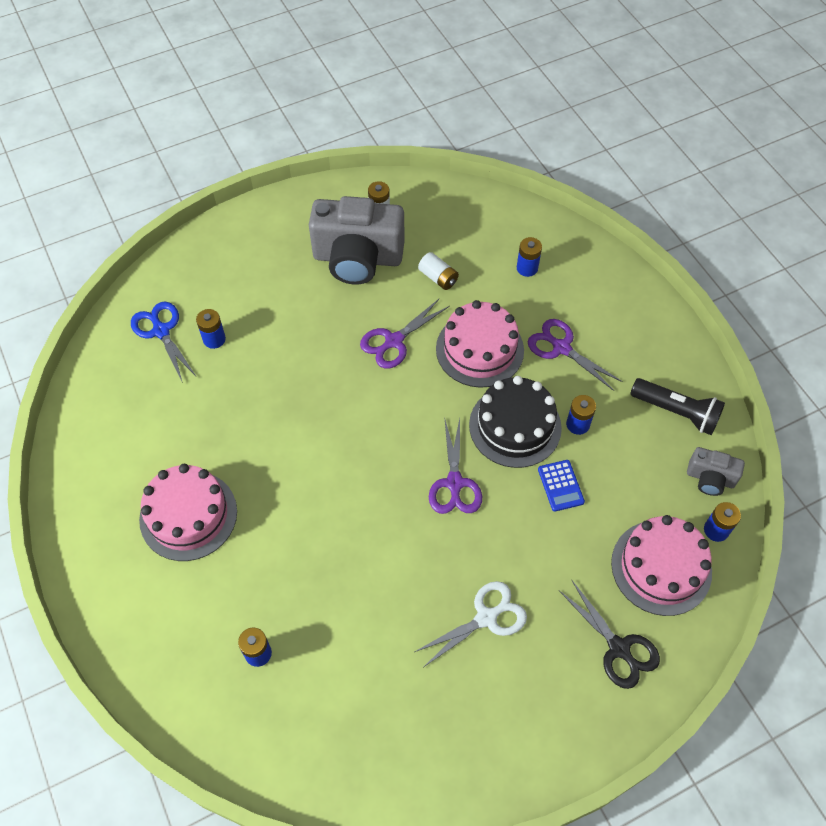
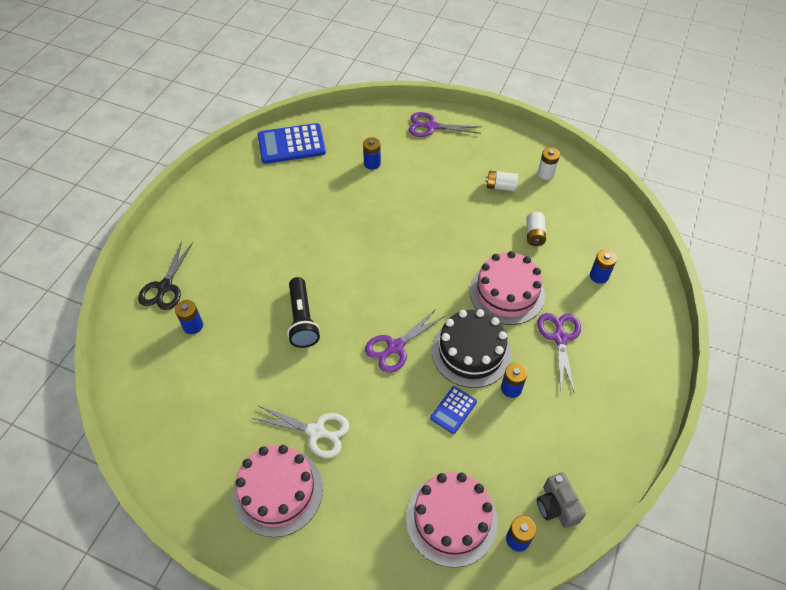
camera: 50 degrees right, 5 degrees down
blue scissors [131,302,196,383] -> none
pink cake [139,464,237,561] -> pink cake moved to [233,445,323,537]
grey camera [309,196,405,285] -> white battery [485,171,518,191]
purple scissors [360,298,450,369] -> purple scissors moved to [409,112,481,137]
black scissors [560,581,660,689] -> black scissors moved to [138,241,193,310]
black flashlight [630,378,725,435] -> black flashlight moved to [287,277,320,348]
none -> blue calculator [258,123,326,164]

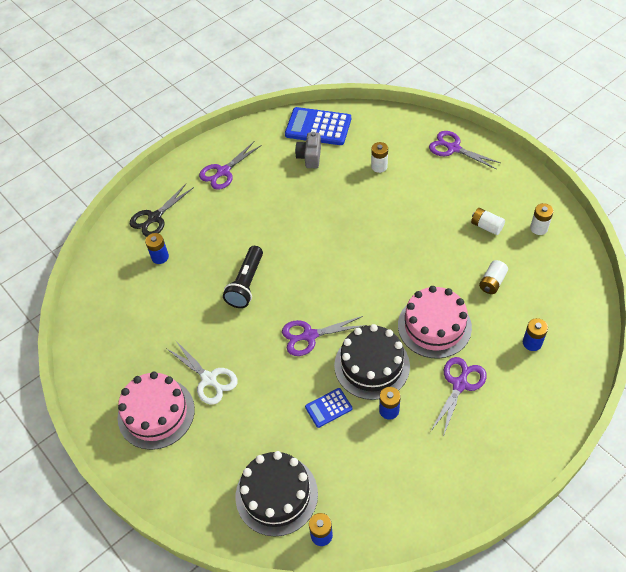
camera: 30 degrees right, 0 degrees up
blue battery [363,137,381,170] -> white battery [371,142,388,173]
pink cake [406,472,498,568] -> black cake [236,451,318,537]
grey camera [537,472,586,528] -> grey camera moved to [295,132,321,168]
none -> purple scissors [199,142,262,190]

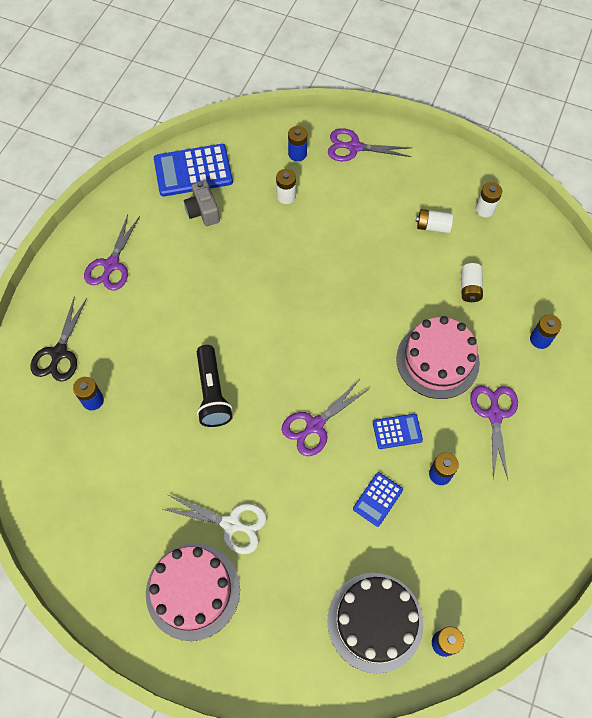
camera: 30 degrees left, 10 degrees up
black cake [334,324,410,400] -> blue calculator [373,414,423,449]
none -> blue battery [288,126,307,161]

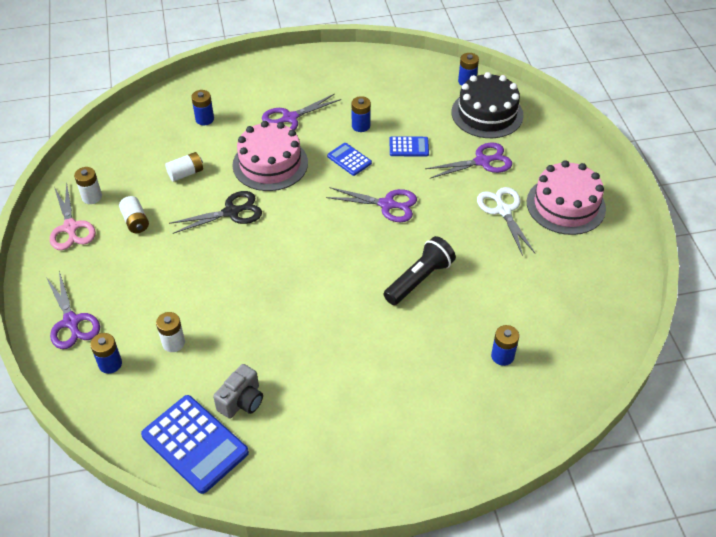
camera: 125 degrees left, 15 degrees down
black scissors [30,296,87,382] -> black scissors moved to [169,191,262,234]
purple scissors [84,215,140,291] -> purple scissors moved to [425,142,512,178]
none -> pink scissors [50,182,96,250]

